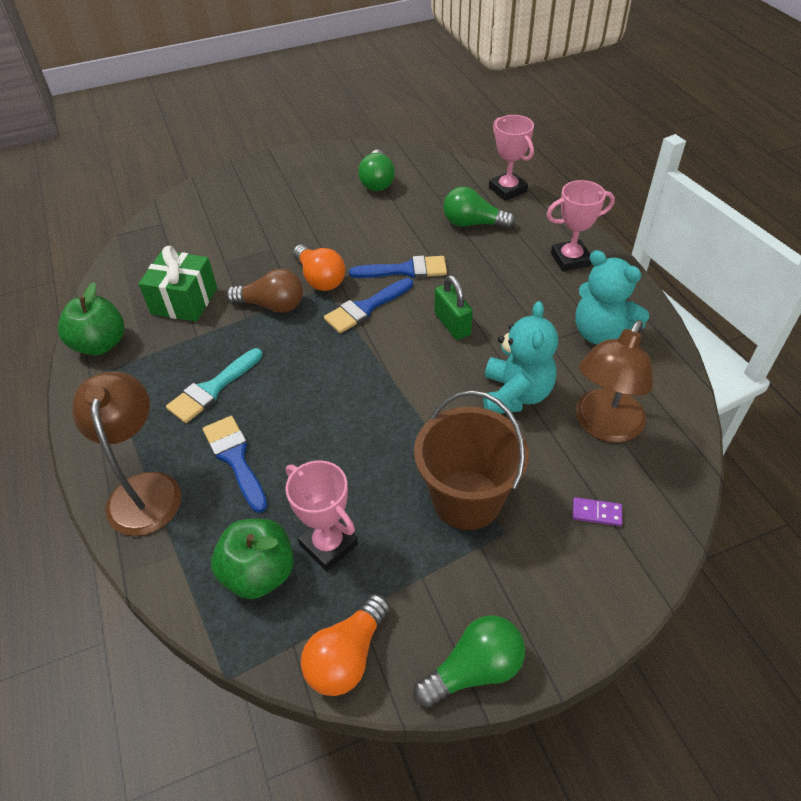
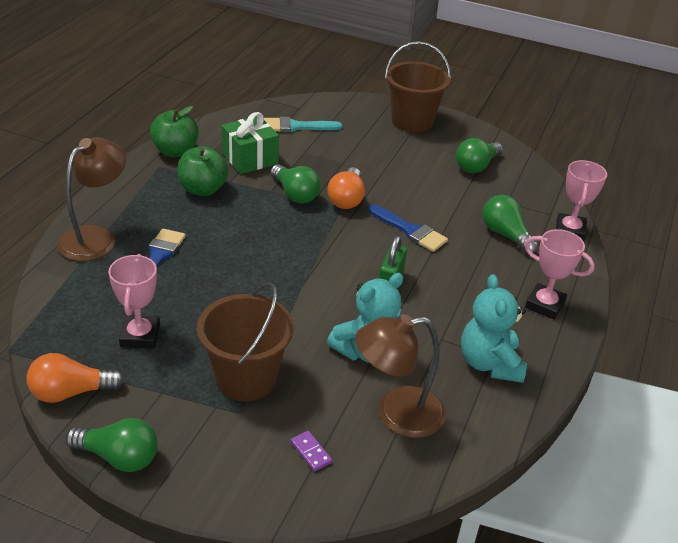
camera: 40 degrees right, 10 degrees down
turquoise brush [166,348,263,423] -> turquoise brush moved to [264,117,342,132]
green apple [211,519,294,599] -> green apple moved to [177,146,228,196]
brown light bulb [226,269,303,313] -> green light bulb [270,164,320,203]
blue brush [324,278,413,333] -> none
none -> brown bucket [385,41,451,133]

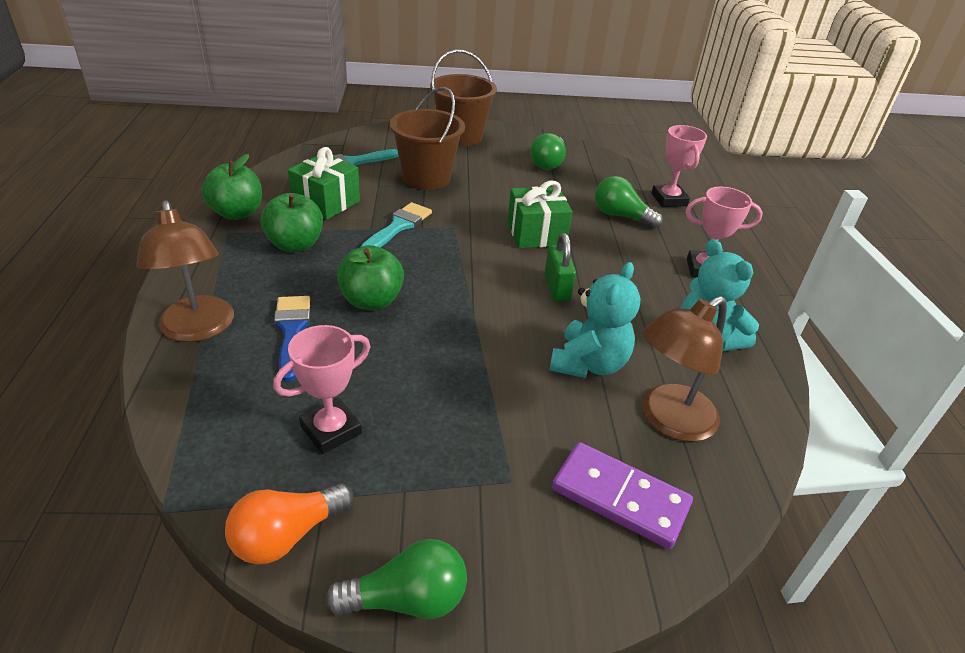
camera: 25 degrees left, 0 degrees up
brown lamp [57,137,126,261] -> brown lamp turned 150 degrees clockwise [136,200,234,342]
pink trophy [108,254,160,349] -> pink trophy turned 75 degrees clockwise [273,325,370,454]
brown bucket [197,282,294,401] -> brown bucket moved to [390,87,465,190]
green light bulb [270,164,320,203] -> turquoise brush [361,202,432,247]
purple domino [291,431,332,472] -> purple domino [552,442,693,549], size x2.32
orange light bulb [327,167,365,209] -> none
blue brush [368,205,448,252] -> green gift [507,181,572,248]
none -> green apple [337,245,404,310]

